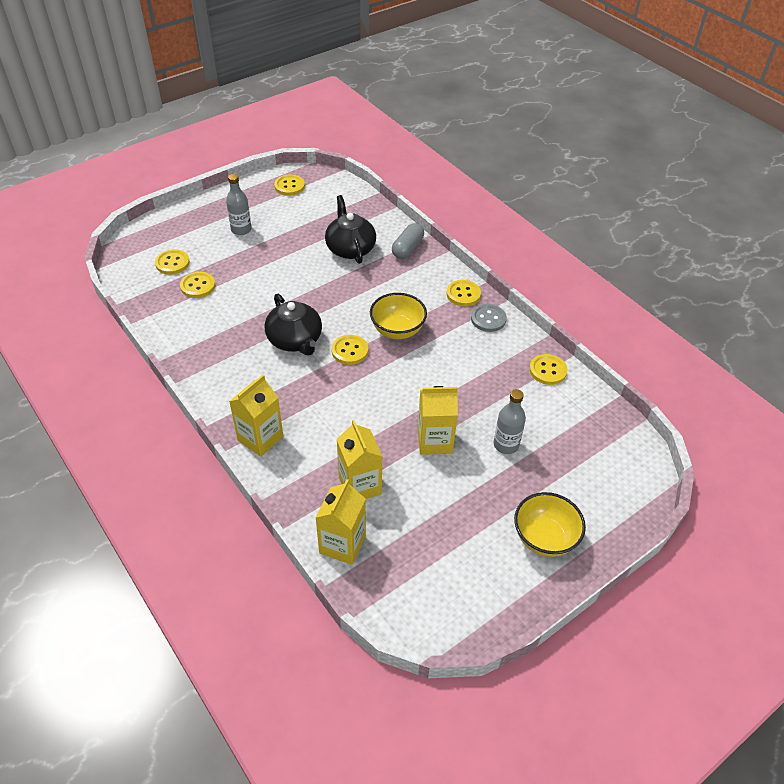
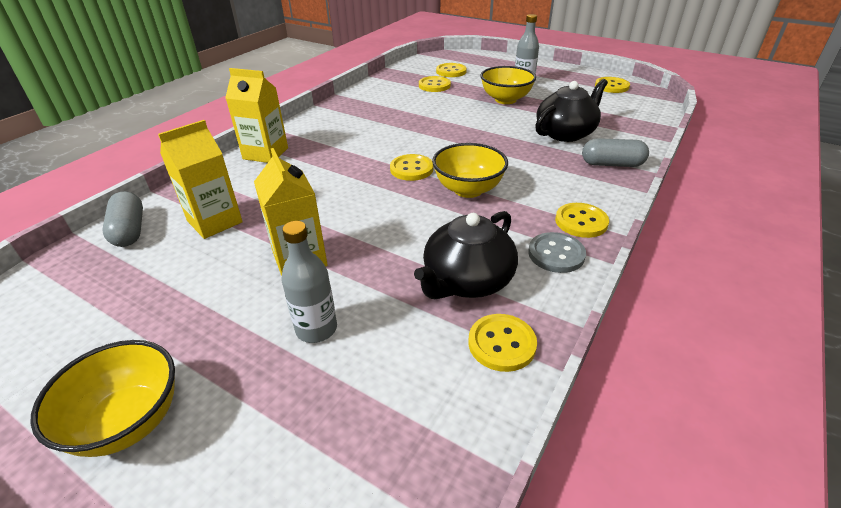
camera: 70 degrees right, 10 degrees down
black teapot [264,294,322,356] -> black teapot moved to [414,211,518,299]
yellow carton [315,479,366,565] -> grey capsule [102,191,143,247]
none -> yellow bowl [481,66,536,104]

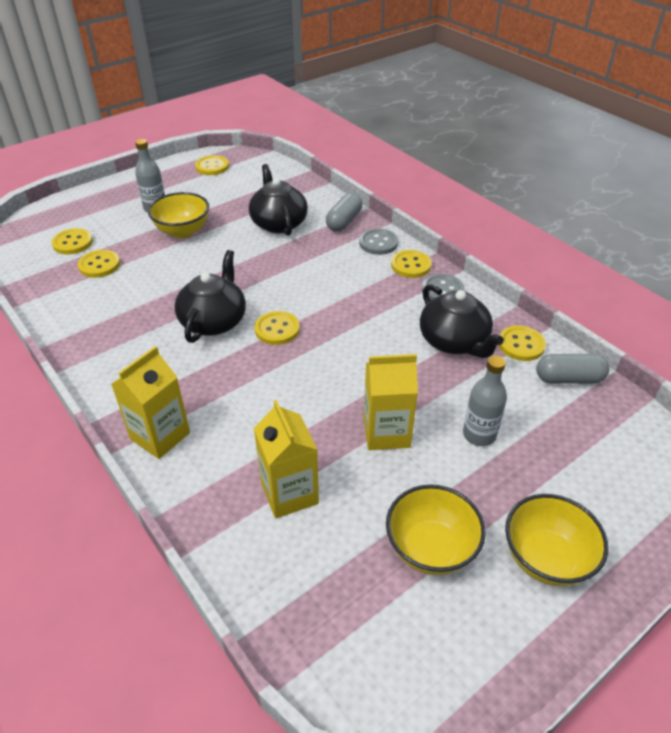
camera: 70 degrees left, 5 degrees up
grey capsule [102,191,143,247] -> grey capsule moved to [536,354,610,384]
yellow bowl [432,143,508,198] -> yellow bowl moved to [386,484,486,575]
none -> black teapot [174,250,246,343]
none -> grey button [359,229,398,255]

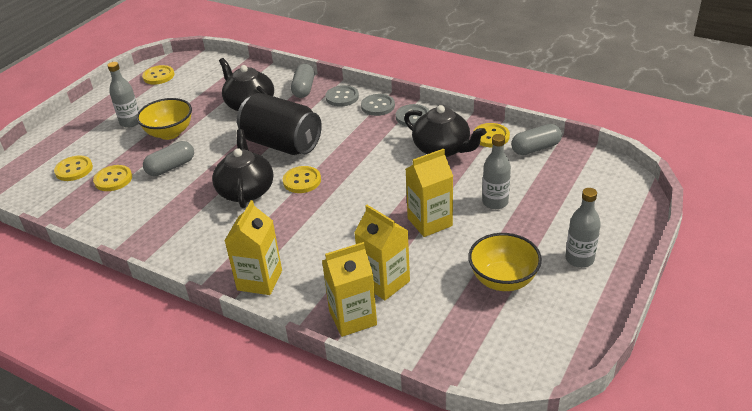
camera: 20 degrees left, 5 degrees down
yellow button [391,250,432,278] -> grey button [361,94,395,116]
yellow bowl [505,494,609,586] -> grey bottle [565,188,601,268]
none -> grey capsule [143,141,194,176]
none -> black can [237,93,322,155]
none -> yellow carton [322,242,377,337]

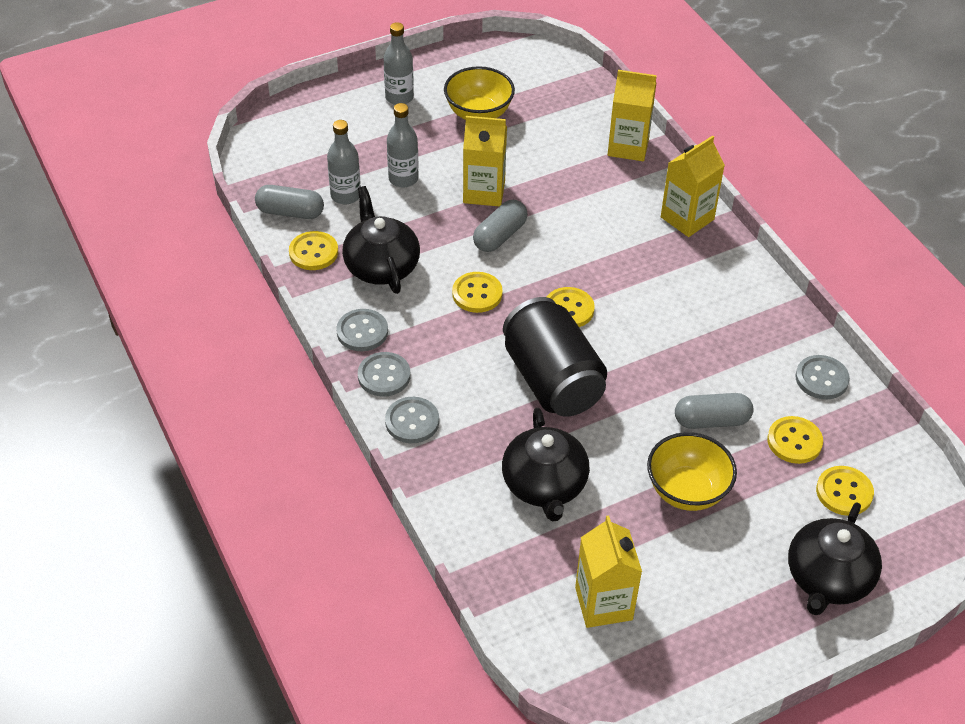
camera: 150 degrees left, 10 degrees up
grey bottle [107,62,139,128] -> grey bottle moved to [327,120,361,204]
yellow button [142,65,174,85] -> yellow button moved to [452,272,503,313]
black teapot [212,129,273,208] -> black teapot moved to [788,502,882,615]
grey capsule [291,64,314,98] -> grey capsule moved to [473,200,528,252]
yellow carton [354,205,410,300] -> yellow carton moved to [575,515,642,628]
none -> grey button [795,355,850,400]

